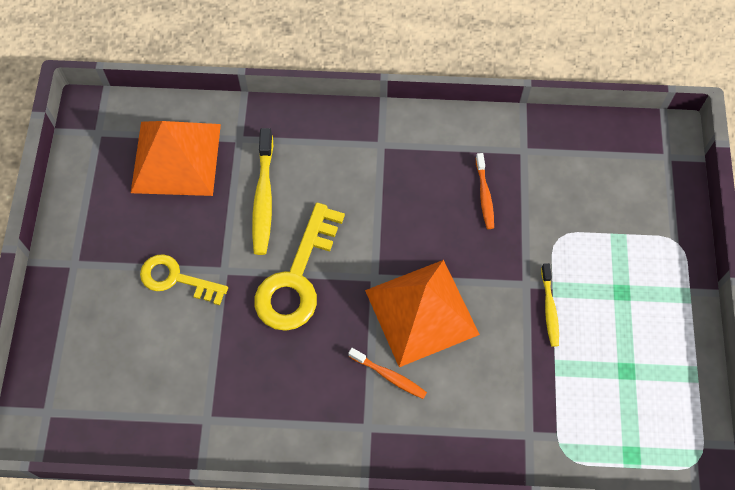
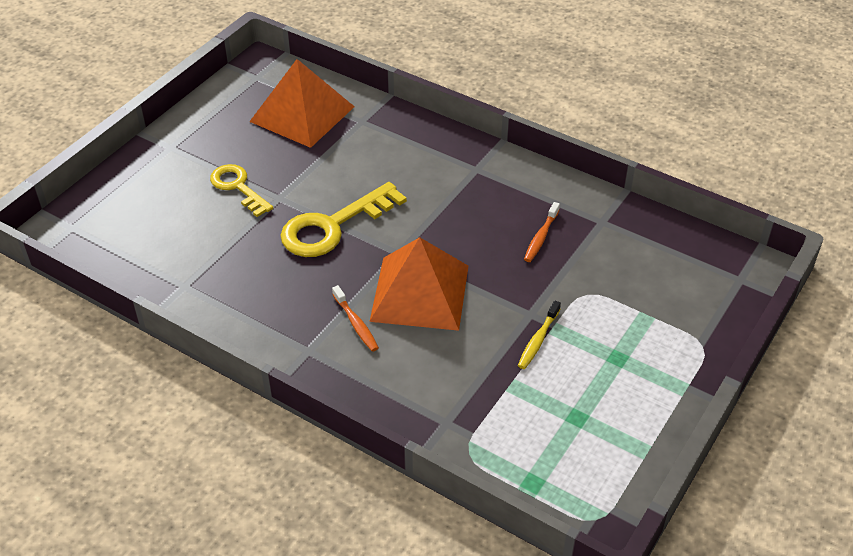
camera: 30 degrees right, 20 degrees down
yellow toothbrush [252,128,273,255] -> none

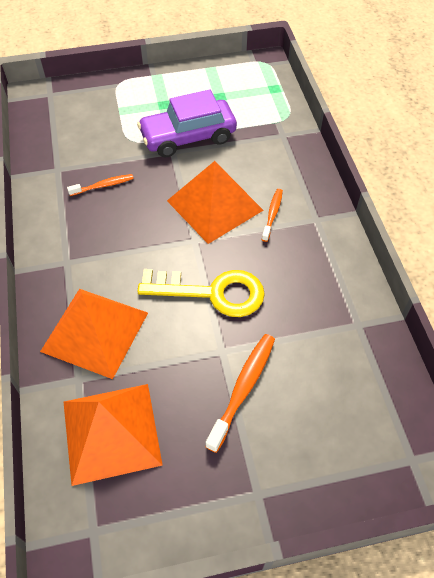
camera: 135 degrees left, 10 degrees up
yellow key [210,164,273,217] -> orange toothbrush [205,334,275,453]
yellow toothbrush [518,301,561,369] -> purple car [137,89,237,157]
none -> orange pyramid [40,289,148,379]

